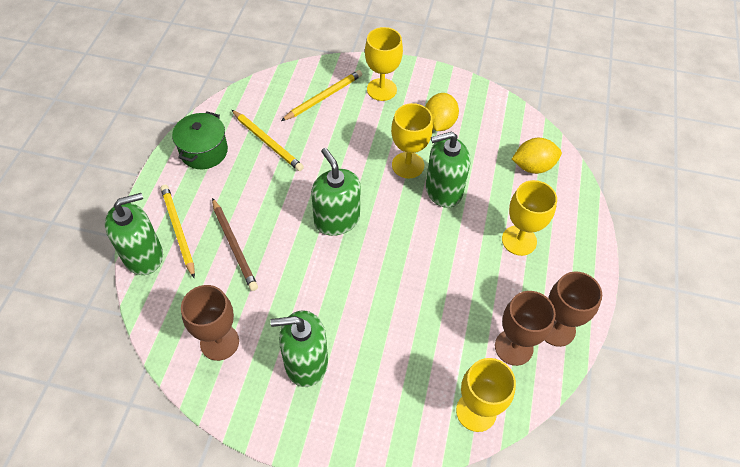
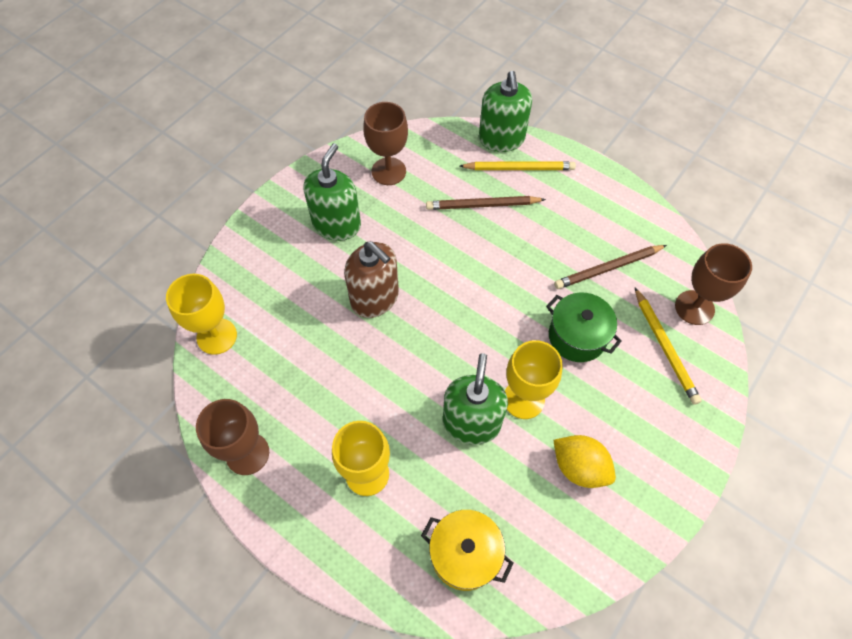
camera: 115 degrees right, 5 degrees up
green pot [172,111,228,169] -> green pot moved to [546,293,622,362]
yellow pencil [232,110,304,171] -> brown pencil [554,245,667,289]
green soap dispenser [311,148,360,236] -> none
yellow goblet [365,27,403,101] -> none
brown goblet [495,291,556,366] -> brown goblet moved to [675,243,752,325]
yellow lemon [512,138,562,174] -> yellow pot [421,510,514,591]
none -> brown soap dispenser [344,242,399,318]

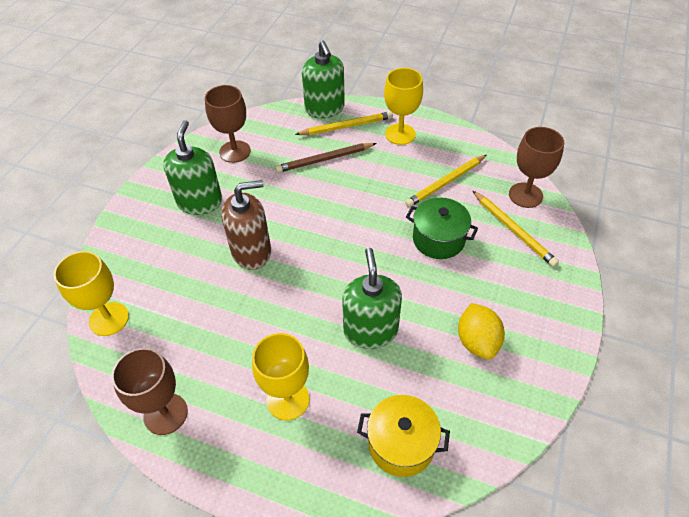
camera: 15 degrees left, 10 degrees down
brown soap dispenser [344,242,399,318] -> brown soap dispenser turned 45 degrees counterclockwise [221,180,271,270]
yellow goblet [505,340,563,419] -> yellow goblet moved to [384,68,423,145]
yellow lemon [553,435,616,488] -> yellow lemon turned 60 degrees clockwise [458,303,505,360]
brown pencil [554,245,667,289] -> yellow pencil [405,155,486,207]

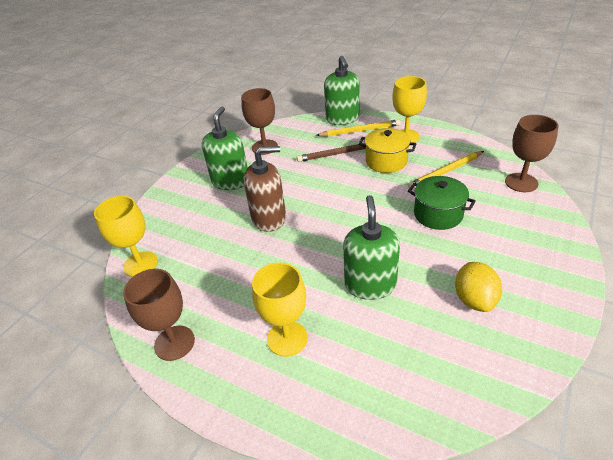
camera: 10 degrees right, 10 degrees down
yellow pot [357,395,450,477] -> yellow pot moved to [359,128,416,173]
yellow pencil [473,191,559,267] -> none

